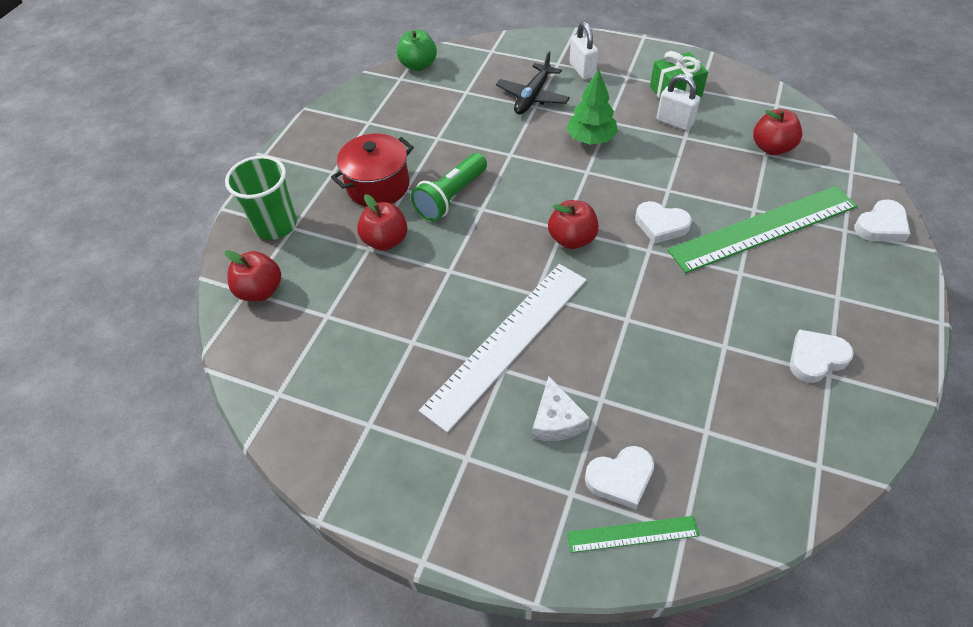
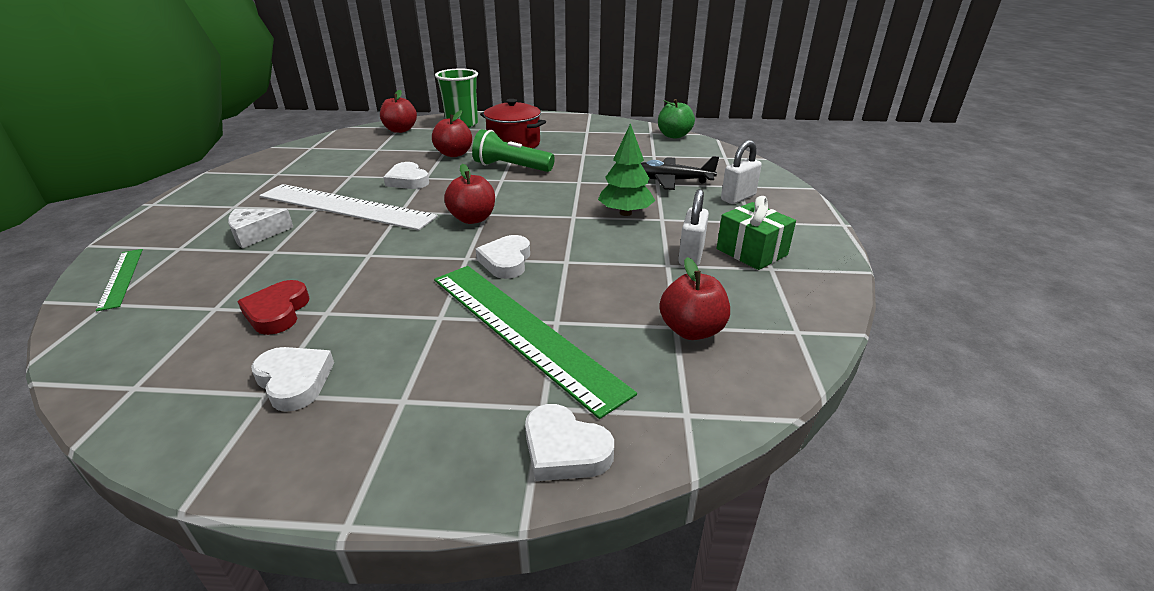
camera: 70 degrees right, 20 degrees down
white heart [585,446,654,509] -> white heart moved to [384,162,429,189]
none -> red heart [237,280,309,335]

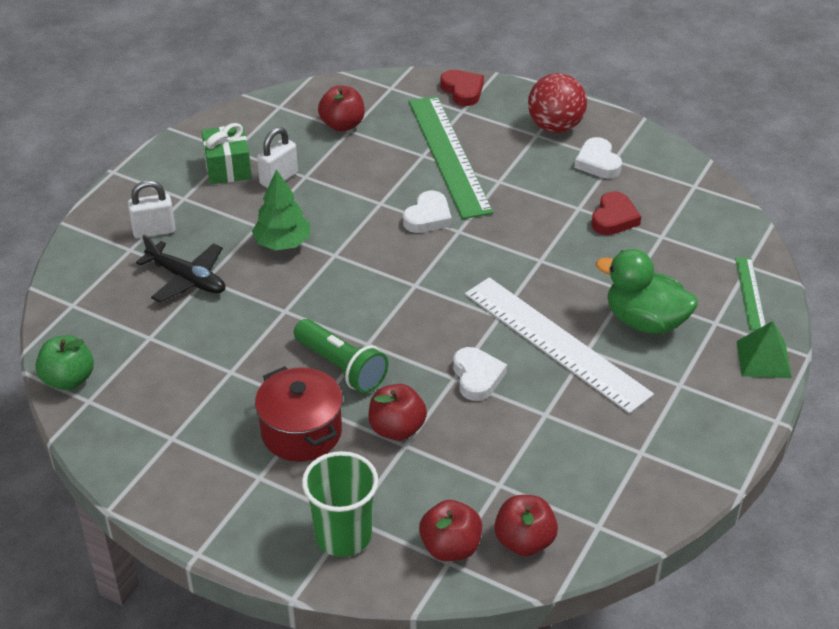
camera: 155 degrees left, 10 degrees up
white cheese [228,209,293,249] -> green duck [596,249,698,334]
red apple [444,164,495,224] -> red apple moved to [494,495,558,556]
white heart [525,404,614,481] -> red heart [440,70,484,106]
none -> red ball [528,73,587,133]
none -> green pyramid [737,321,792,378]

